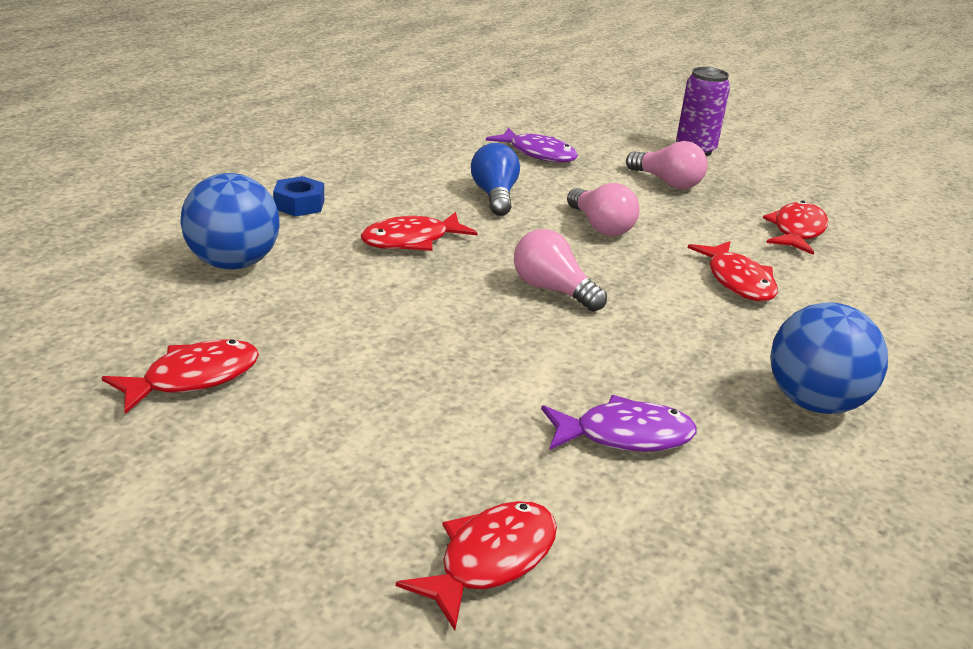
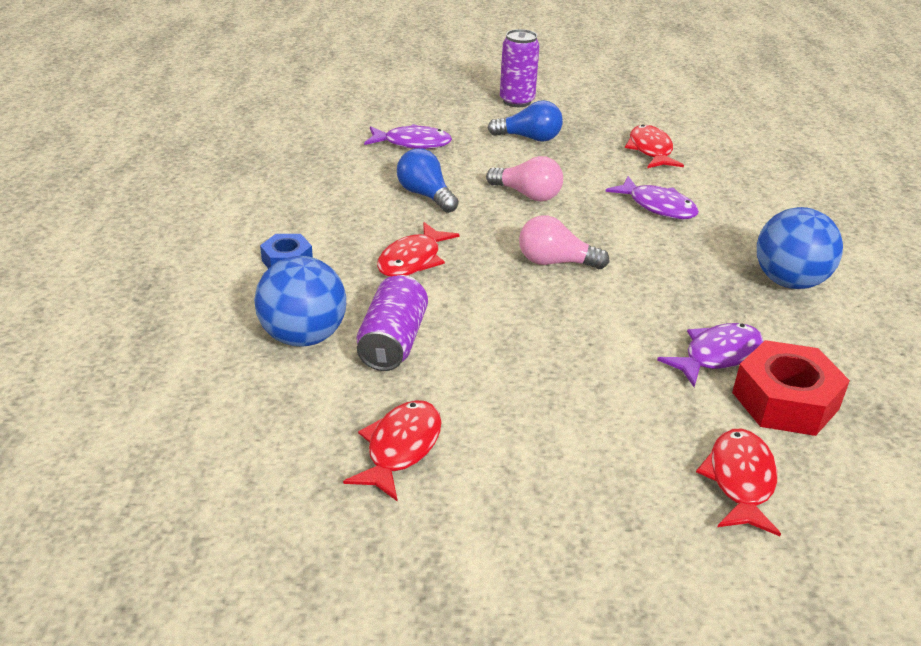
camera: 30 degrees left, 5 degrees up
pink light bulb [626,141,708,189] -> blue light bulb [488,100,563,142]
red fish [688,241,778,301] -> purple fish [605,176,699,219]
none -> purple can [357,275,428,371]
none -> red nut [732,340,850,436]

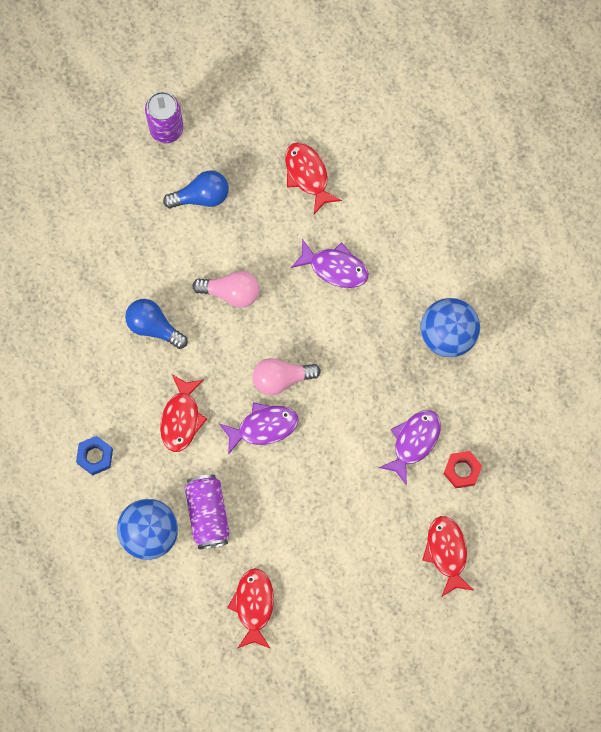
camera: 20 degrees left, 40 degrees up
purple fish [364,124,452,149] -> purple fish moved to [219,402,299,455]
red nut [732,340,850,436] -> red nut [443,451,482,488], size x0.58

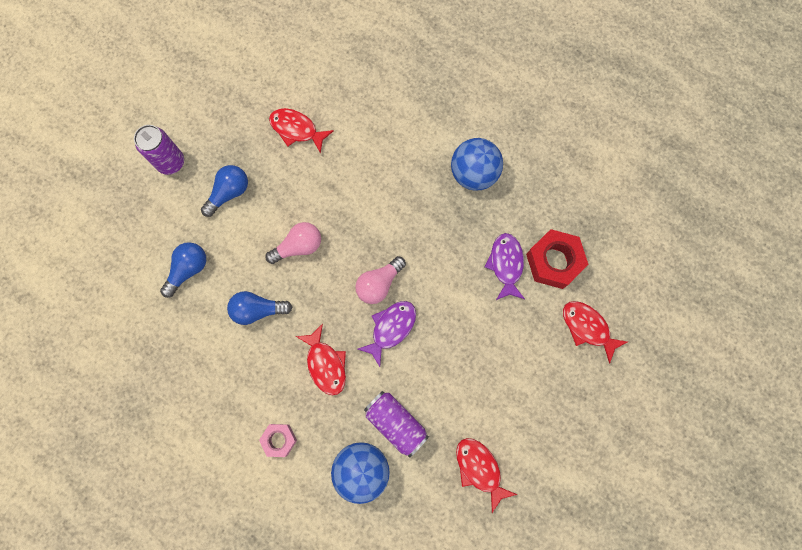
camera: 35 degrees left, 0 degrees up
blue nut [76,436,113,475] -> pink nut [259,424,297,457]
purple fish [291,239,369,288] -> none
red nut [443,451,482,488] -> red nut [526,229,589,289], size x1.74
none -> blue light bulb [160,242,206,298]

